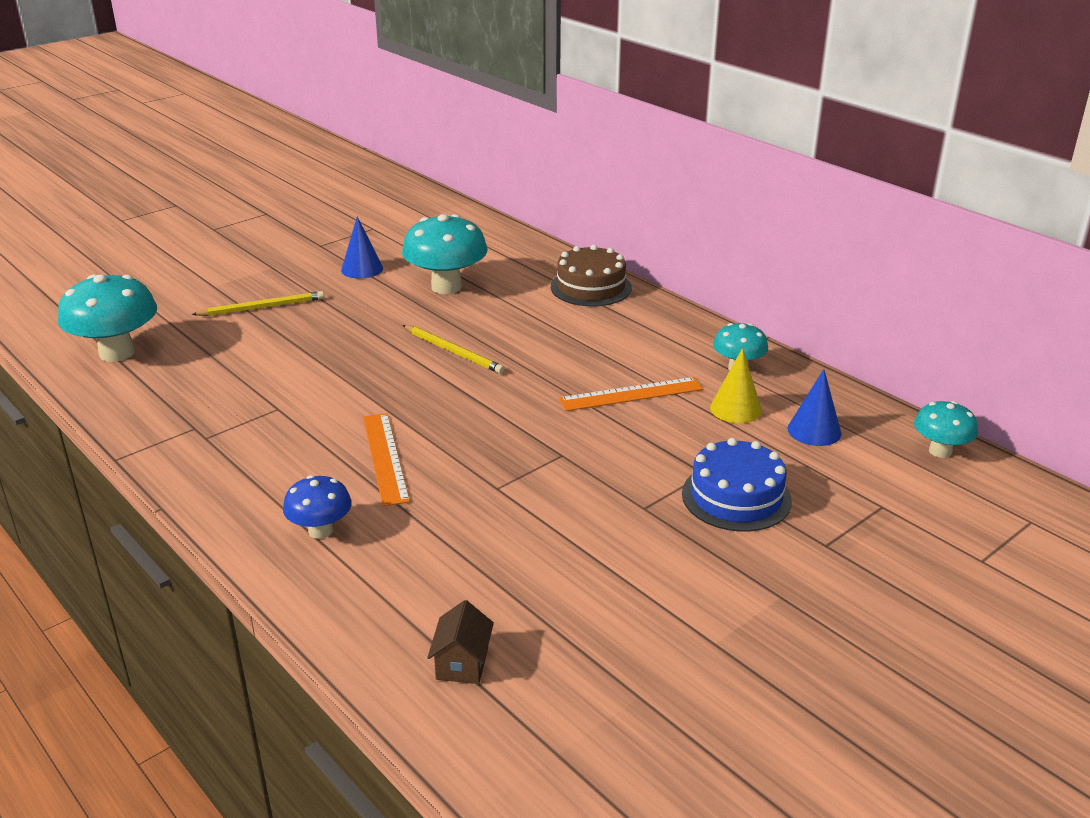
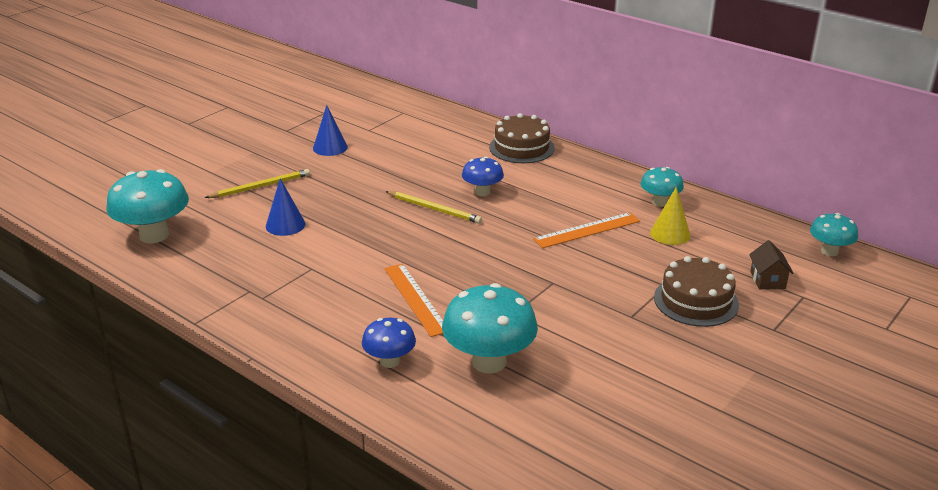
camera: 10 degrees left, 0 degrees up
turquoise mushroom [402,214,487,294] -> turquoise mushroom moved to [442,283,538,374]
brown house [427,600,494,684] -> brown house moved to [749,240,794,290]
blue cake [682,438,792,532] -> brown cake [654,256,739,327]
blue cone [787,369,842,446] -> blue cone moved to [266,178,305,236]
none -> blue mushroom [462,157,504,196]

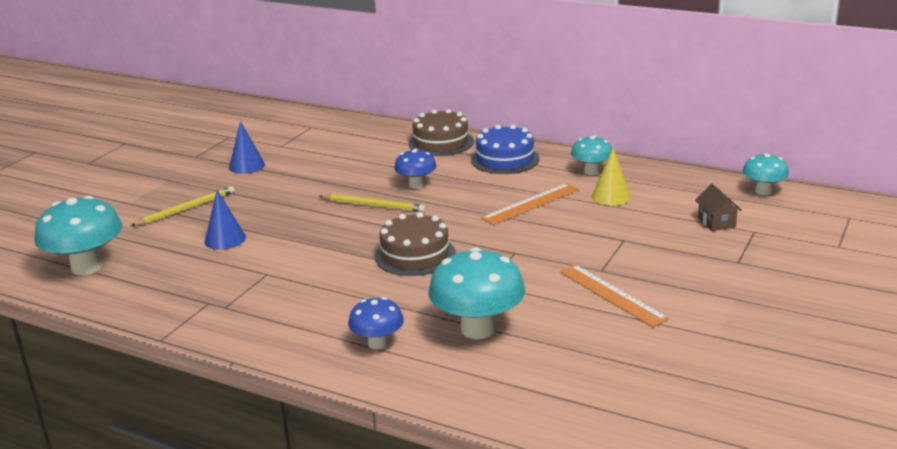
camera: 10 degrees left, 5 degrees down
orange ruler [384,264,443,337] -> orange ruler moved to [560,264,669,327]
brown cake [654,256,739,327] -> brown cake moved to [375,212,456,276]
none -> blue cake [471,125,539,174]

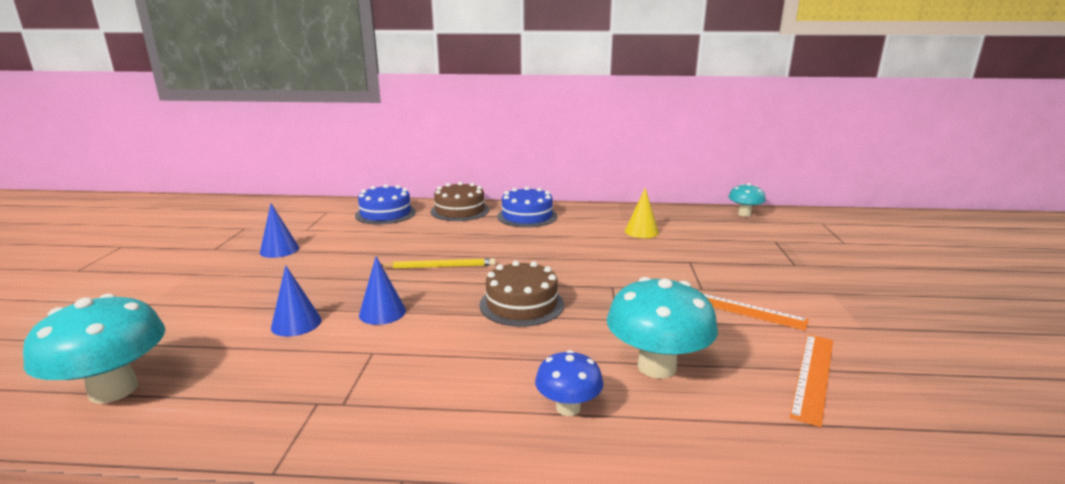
camera: 25 degrees left, 5 degrees down
yellow pencil [131,186,235,226] -> none
blue mushroom [394,149,437,189] -> none
orange ruler [481,183,579,225] -> orange ruler moved to [790,334,833,427]
turquoise mushroom [571,136,612,175] -> none
brown house [695,184,742,231] -> none
none -> blue cake [355,184,416,225]
none -> blue cone [359,256,406,325]

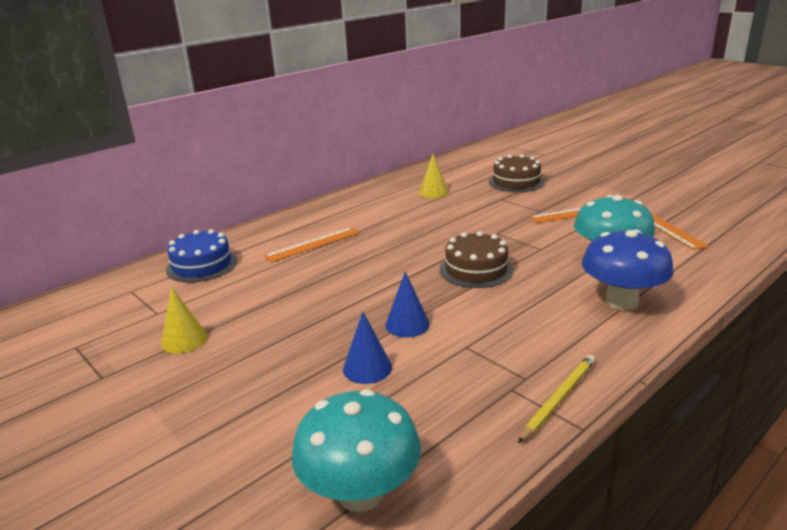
camera: 45 degrees left, 5 degrees up
blue cone [260,203,299,258] -> yellow cone [161,287,207,353]
yellow pencil [382,258,496,269] -> yellow pencil moved to [518,355,595,443]
brown cake [431,182,489,221] -> brown cake moved to [489,154,545,192]
blue cake [497,187,557,228] -> none
blue mushroom [535,350,604,416] -> blue mushroom [582,229,674,310], size x1.75
turquoise mushroom [728,183,766,217] -> none
none -> orange ruler [264,227,360,262]

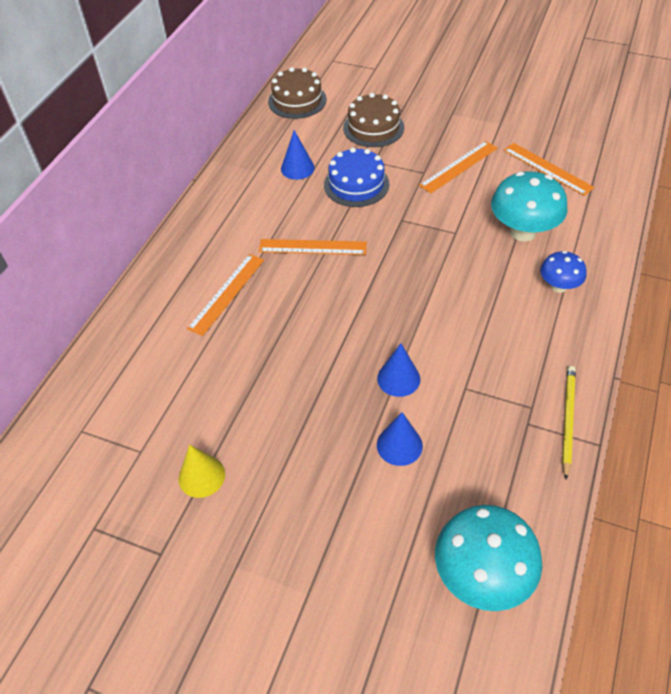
camera: 25 degrees left, 25 degrees up
blue cake [166,229,237,283] -> blue cake moved to [324,147,390,207]
yellow cone [419,154,449,198] -> blue cone [281,130,315,180]
brown cake [440,231,514,288] -> brown cake moved to [268,67,327,119]
blue mushroom [582,229,674,310] -> blue mushroom [540,251,587,293], size x0.57
none -> orange ruler [259,239,367,255]

